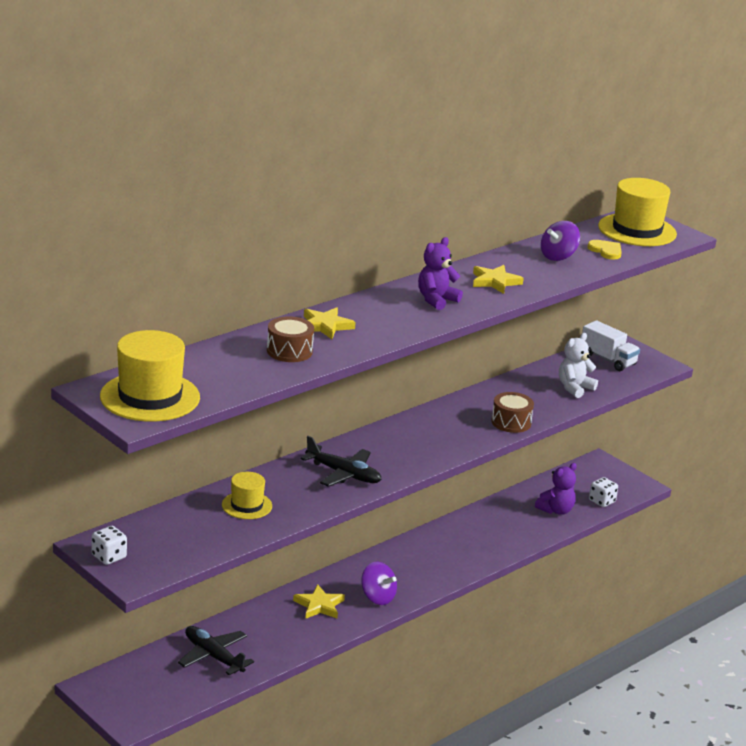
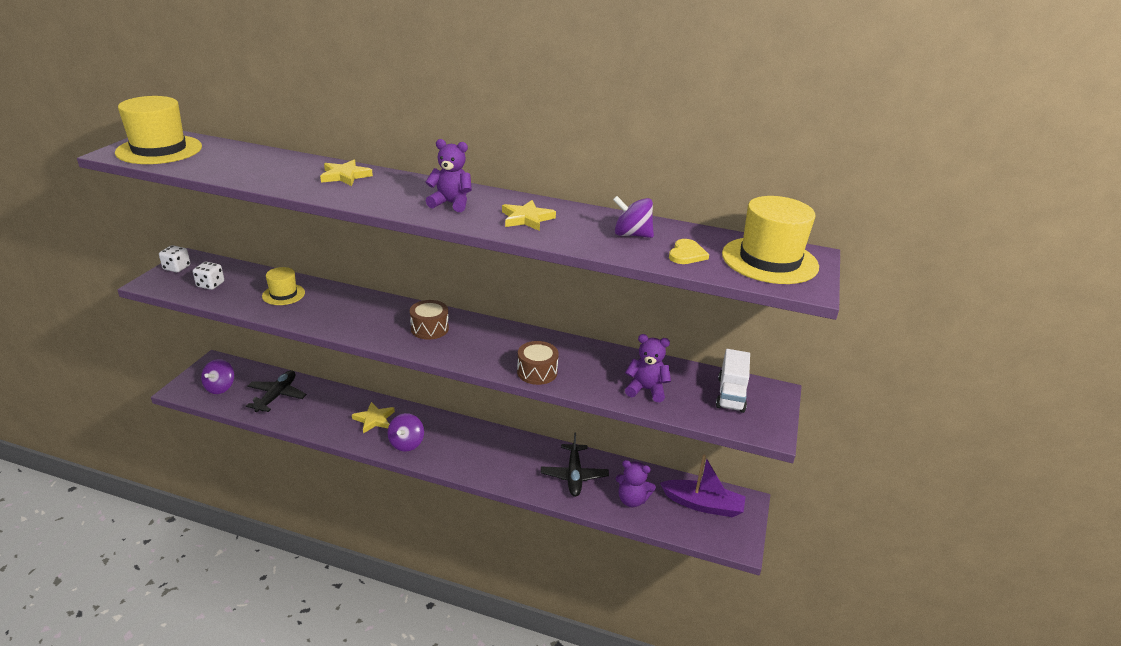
camera: 60 degrees right, 5 degrees up
brown drum [267,316,314,362] -> brown drum moved to [410,300,449,340]
black plane [301,436,382,487] -> black plane moved to [541,433,609,497]
white teddy bear [559,333,598,398] -> purple teddy bear [625,334,671,402]
white dice [589,477,618,507] -> white dice moved to [193,262,224,290]
none -> purple spinning top [201,359,235,394]
none -> purple boat [660,455,746,517]

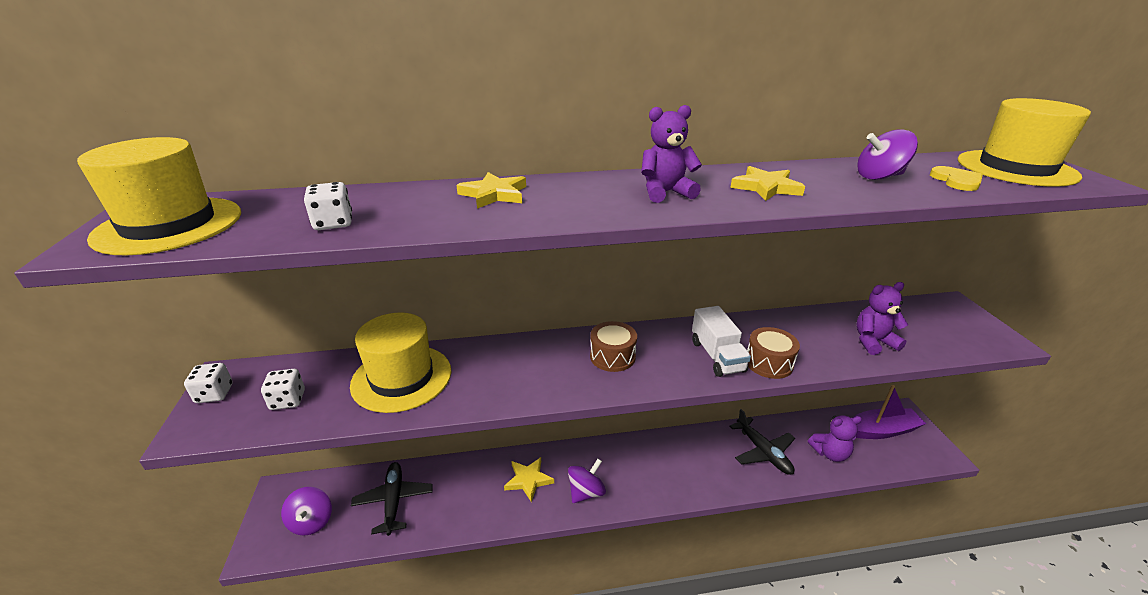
camera: 25 degrees left, 0 degrees up
yellow hat [262,267,305,305] -> yellow hat [350,313,451,413], size x1.78
purple spinning top [388,413,424,452] -> purple spinning top turned 120 degrees counterclockwise [568,459,606,503]
white truck [716,349,750,413] -> white truck moved to [692,306,751,377]
none -> white dice [304,182,352,230]

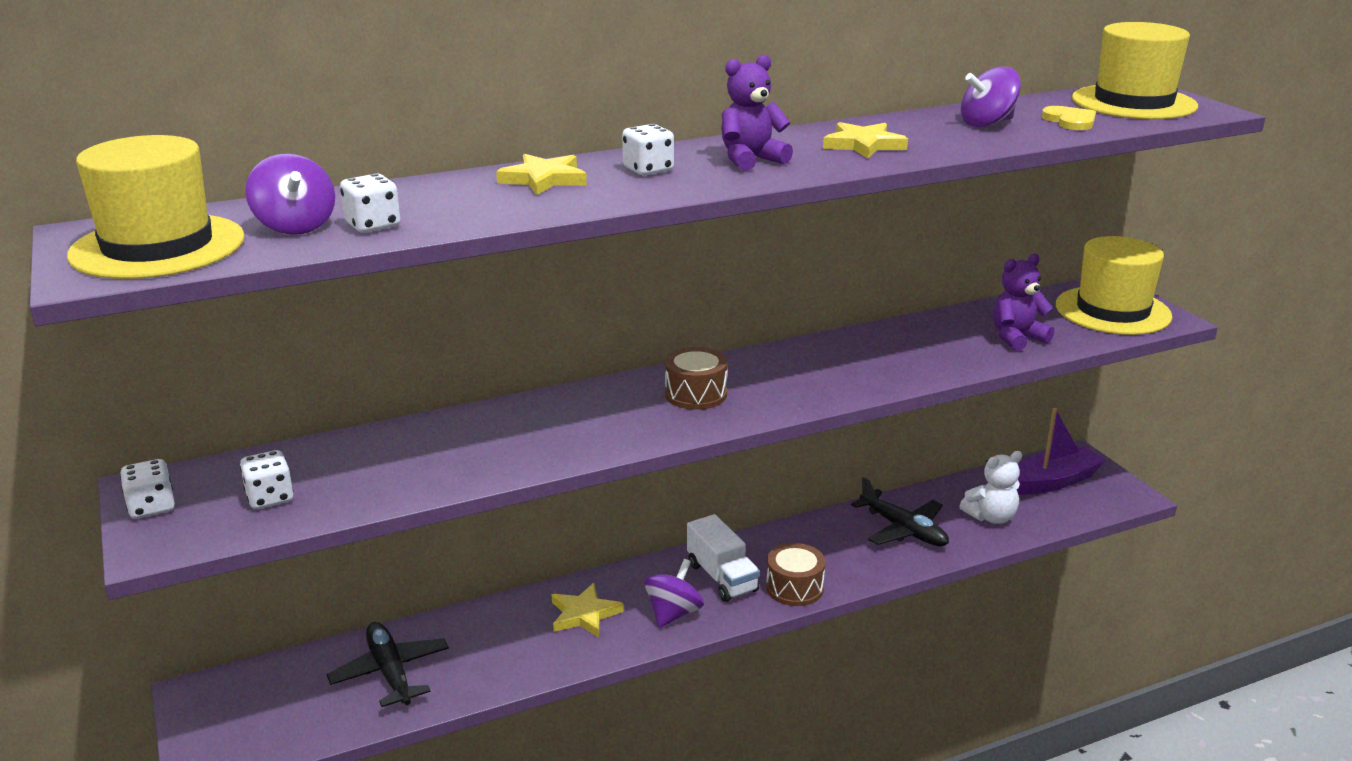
camera: 15 degrees left, 5 degrees down
purple spinning top [281,487,332,536] -> purple spinning top moved to [245,154,335,235]
yellow hat [350,313,451,413] -> yellow hat moved to [1056,236,1172,335]
white truck [692,306,751,377] -> white truck moved to [687,514,760,602]
brown drum [747,327,800,379] -> brown drum moved to [766,543,825,606]
purple teddy bear [808,416,862,462] -> white teddy bear [960,451,1022,524]
none -> white dice [622,124,674,175]

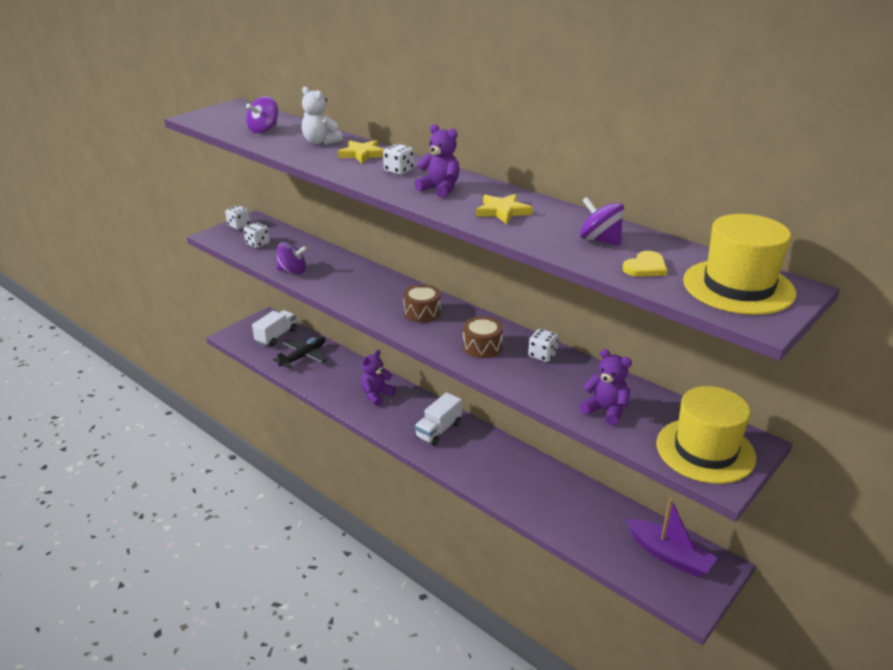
camera: 65 degrees right, 5 degrees up
yellow hat [67,135,245,279] -> none
white dice [340,173,400,233] -> white dice moved to [528,329,559,362]
yellow star [551,583,624,638] -> purple teddy bear [361,350,396,406]
purple spinning top [644,559,704,628] -> purple spinning top moved to [276,242,308,274]
brown drum [766,543,825,606] -> brown drum moved to [463,316,503,358]
black plane [851,477,949,546] -> none
white teddy bear [960,451,1022,524] -> white teddy bear moved to [302,86,343,145]
none -> white truck [252,310,297,346]

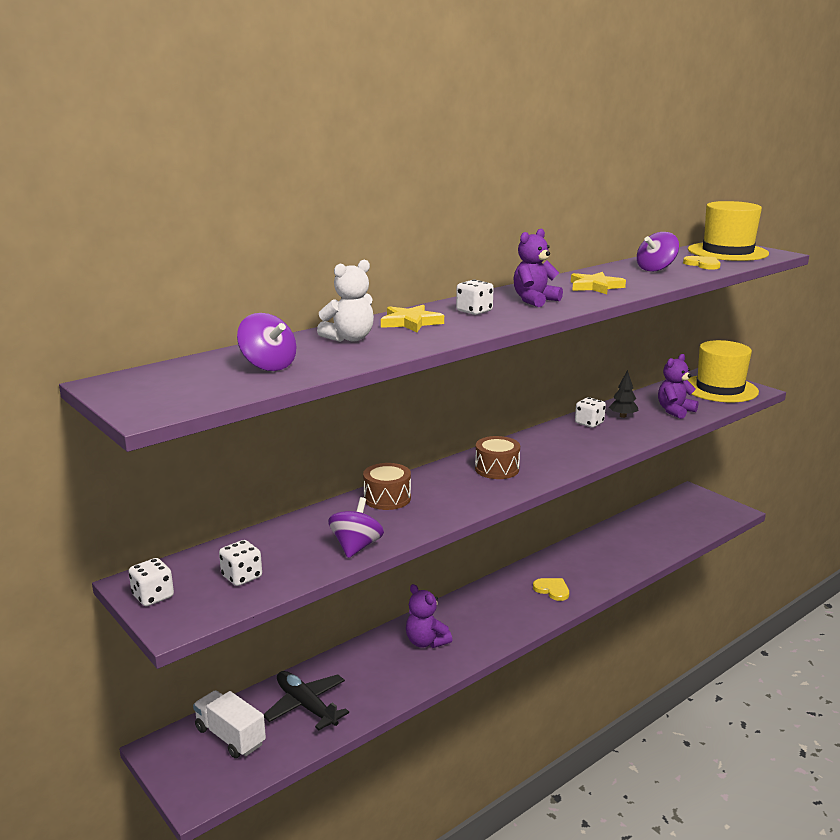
camera: 80 degrees left, 10 degrees down
white truck [415,392,462,446] -> none
brown drum [463,316,503,358] -> brown drum moved to [363,463,411,510]
purple boat [626,498,718,577] -> none
none -> yellow heart [533,578,569,601]
none -> black tree [609,370,639,418]

